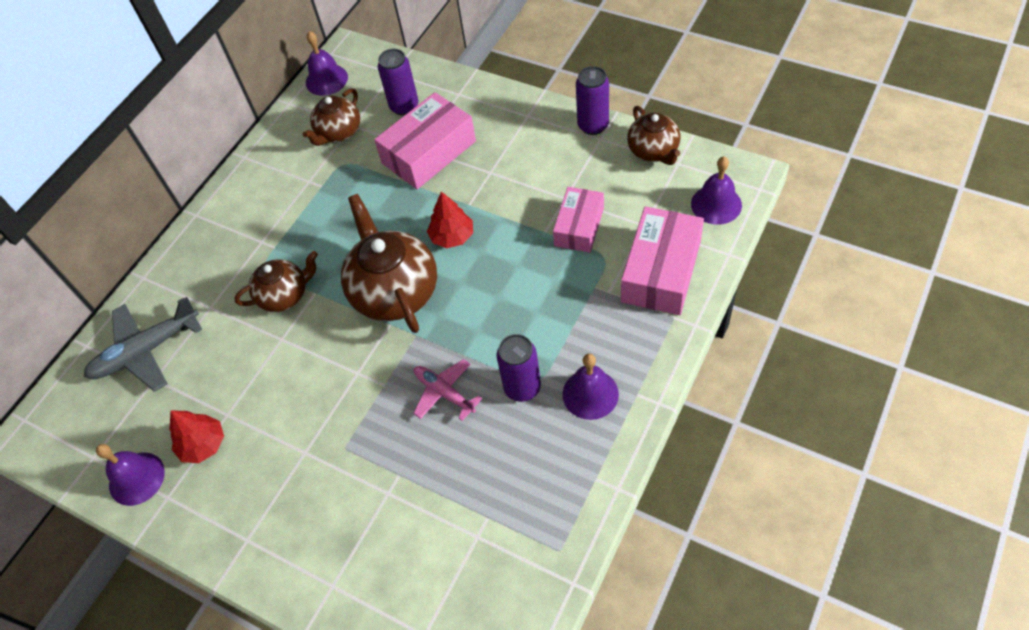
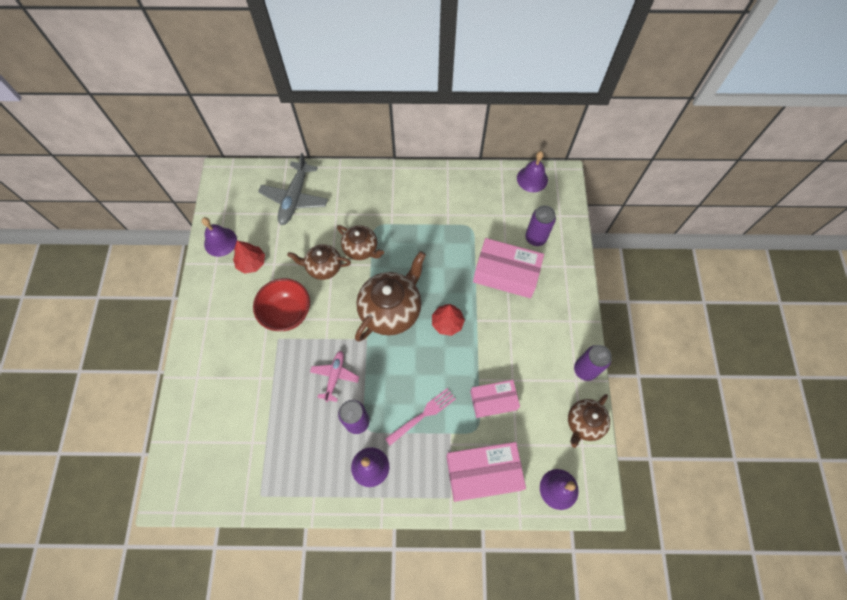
camera: 55 degrees right, 10 degrees up
grey plane [84,297,202,392] -> grey plane turned 105 degrees counterclockwise [258,153,328,225]
brown teapot [303,88,360,146] -> brown teapot moved to [287,244,351,280]
none -> red bowl [253,278,310,331]
none -> pink fork [385,388,456,445]

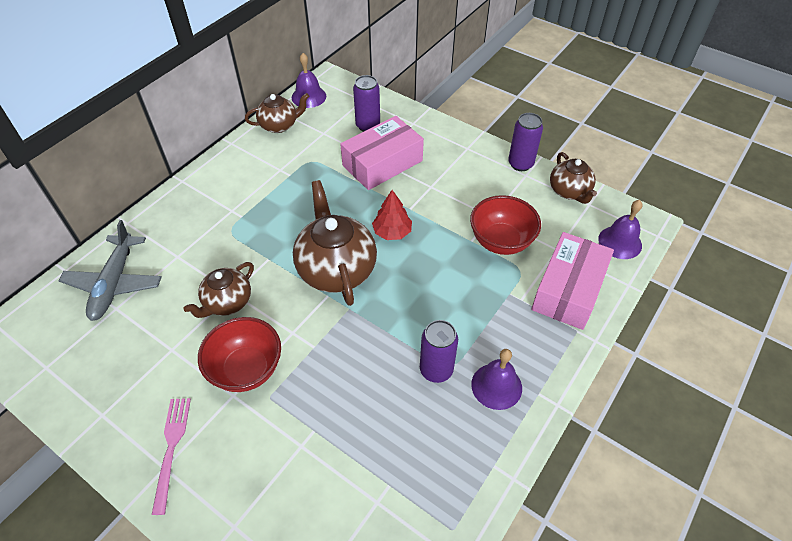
camera: 55 degrees left, 15 degrees down
purple bell [202,217,237,257] -> none
red tree [233,241,265,274] -> none
grey plane [258,153,328,225] -> grey plane turned 45 degrees clockwise [59,220,162,321]
pink plane [310,351,359,402] -> none
brown teapot [337,225,384,260] -> brown teapot moved to [245,93,309,133]
pink fork [385,388,456,445] -> pink fork moved to [152,398,191,515]
pink box [470,380,520,418] -> red bowl [470,195,541,255]

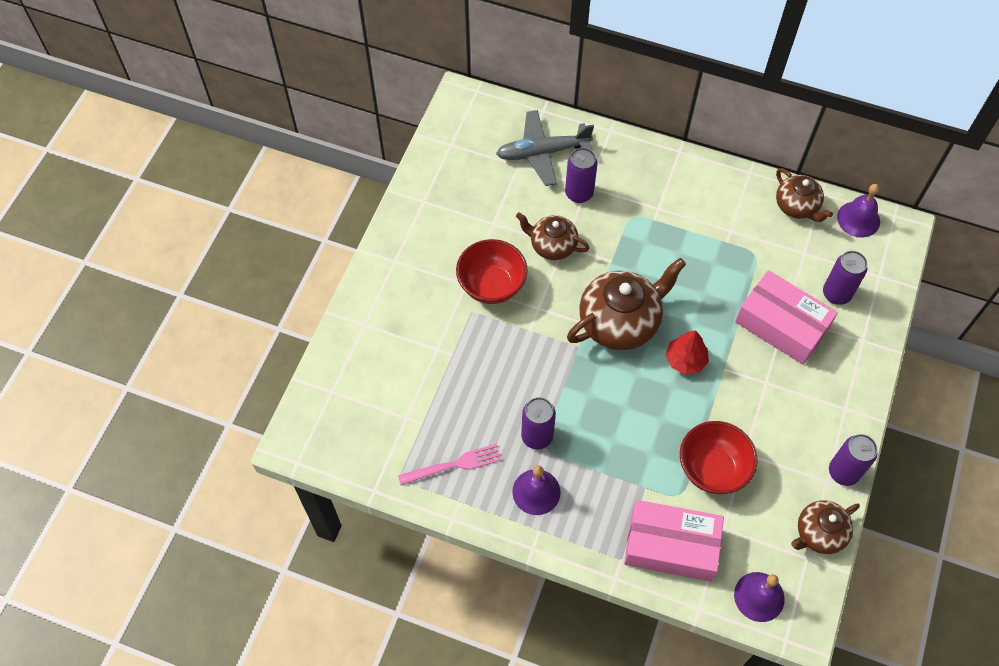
camera: 75 degrees right, 10 degrees up
pink fork [152,398,191,515] -> pink fork moved to [398,444,502,485]
none -> purple can [565,148,597,203]

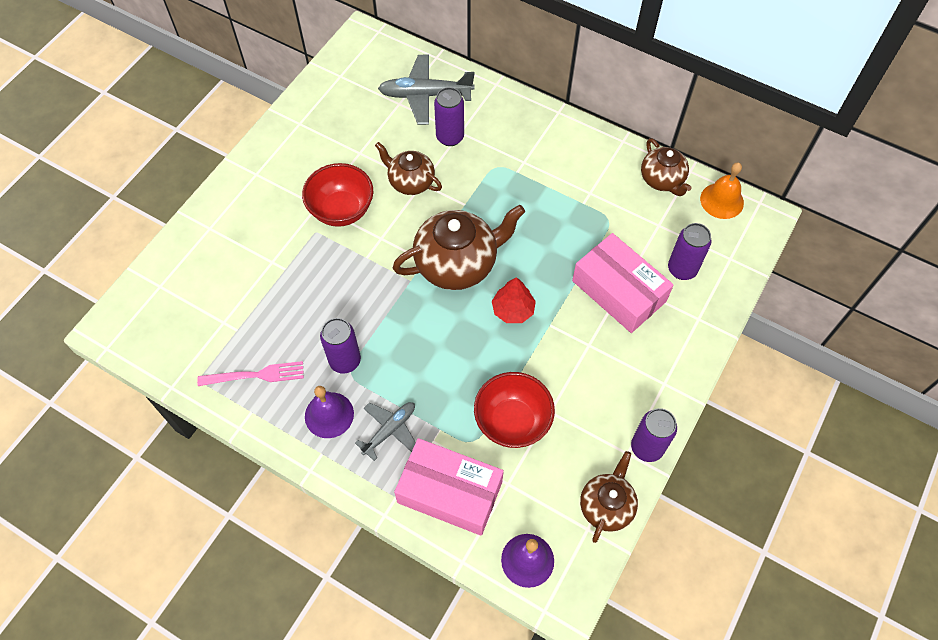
camera: 10 degrees right, 0 degrees up
brown teapot [791,500,860,554] -> brown teapot turned 135 degrees clockwise [580,451,638,543]
purple bell [837,184,880,238] -> orange bell [700,162,744,219]
none -> grey plane [355,402,416,461]

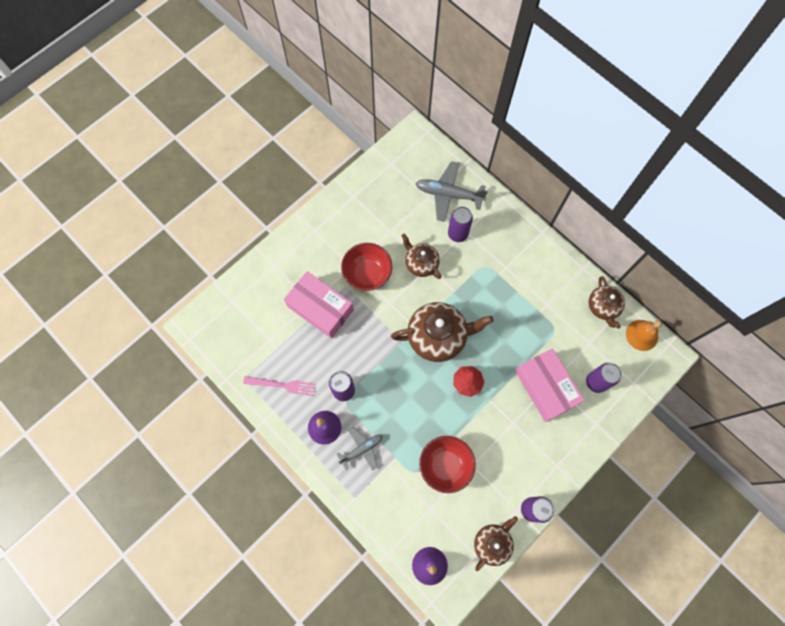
camera: 15 degrees right, 10 degrees up
pink box [394,438,504,536] -> pink box moved to [284,271,354,339]

